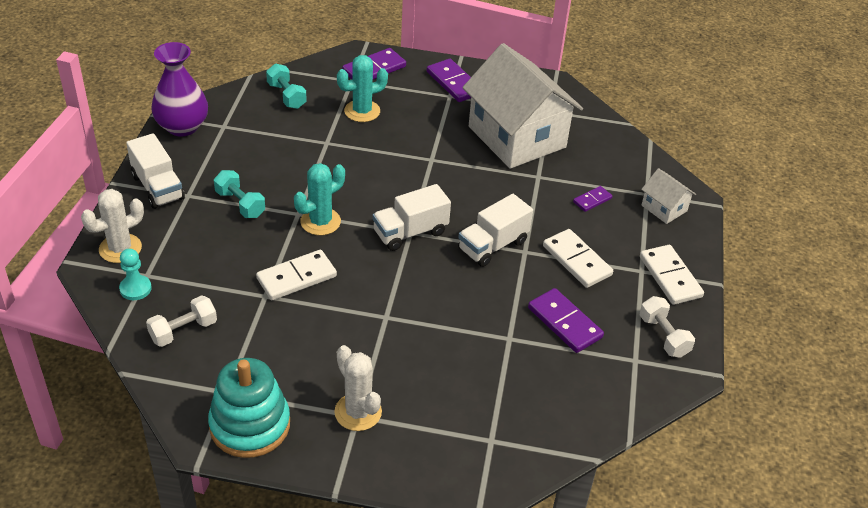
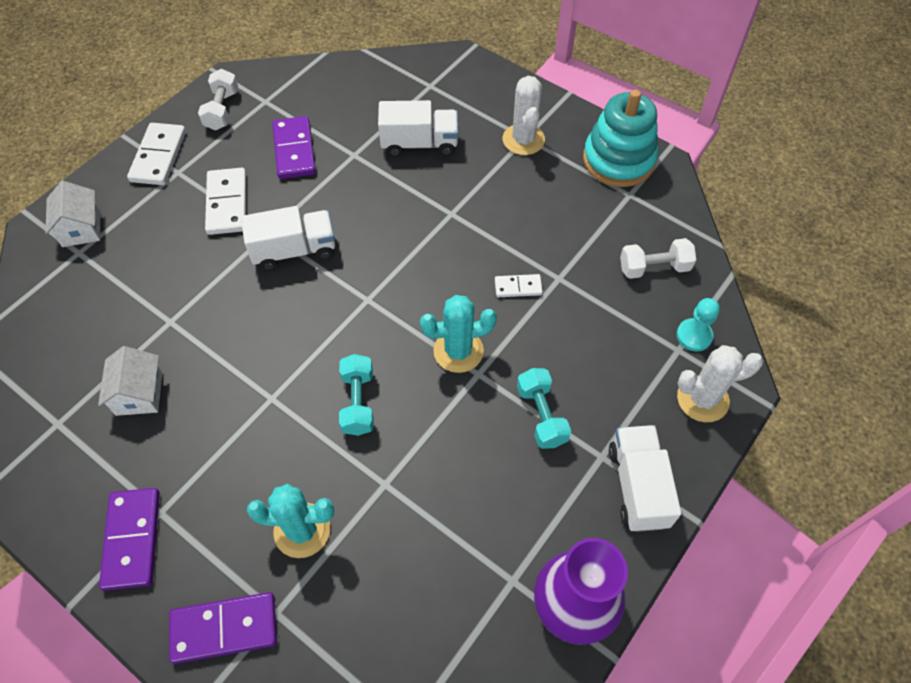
camera: 150 degrees left, 15 degrees up
white domino [256,250,337,300] -> white domino [495,274,543,297], size x0.56
turquoise dumbbell [266,64,307,109] -> turquoise dumbbell moved to [339,354,374,436]
white truck [372,184,451,251] -> white truck moved to [378,100,458,157]
white house [462,43,583,169] -> white house [98,346,163,416], size x0.43
purple domino [573,186,612,212] -> none

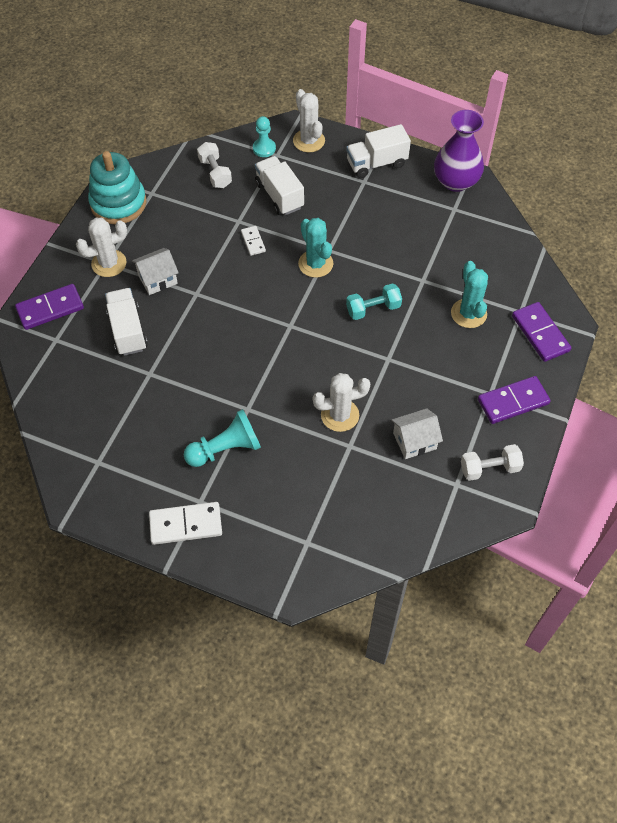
camera: 105 degrees left, 0 degrees up
white house [45,181,100,247] -> white house moved to [132,248,179,295]
white dumbbell [198,69,238,131] -> white dumbbell moved to [461,444,524,481]
white domino [205,168,246,235] -> turquoise pawn [184,409,261,467]
white truck [241,206,335,271] -> white truck moved to [255,156,304,215]
purple domino [272,116,316,179] -> purple domino moved to [15,284,84,330]
turquoise dumbbell [517,368,571,449] -> none
none -> white cactus [313,373,370,432]

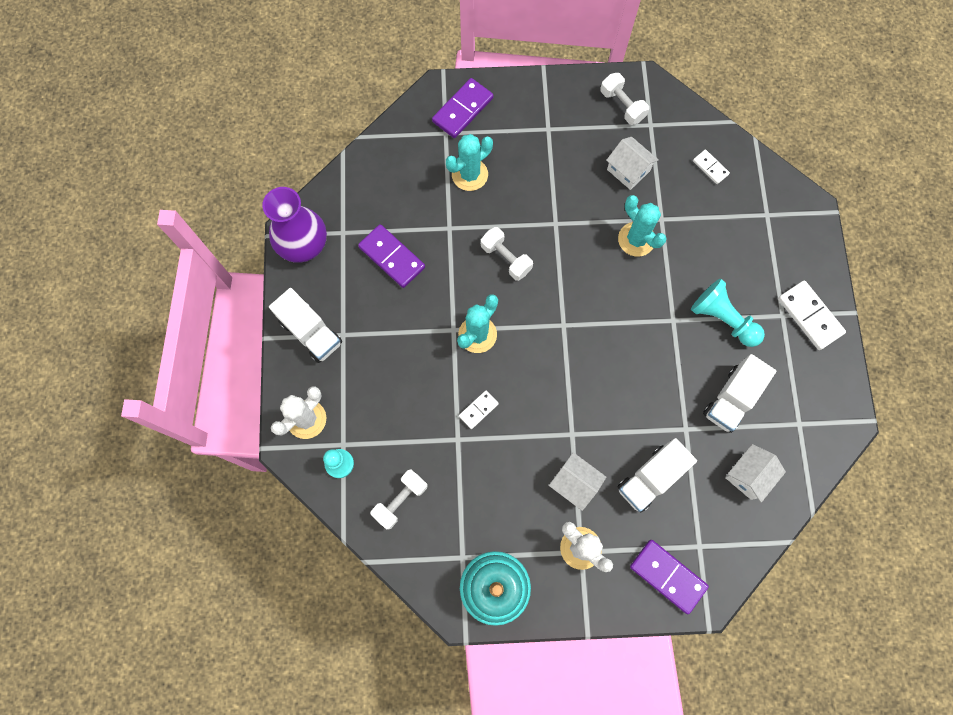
camera: 115 degrees left, 15 degrees up
white truck [255,156,304,215] -> white truck moved to [703,354,776,433]
white cactus [313,373,370,432] -> turquoise cactus [618,195,667,257]
turquoise dumbbell [346,283,402,320] -> white dumbbell [481,227,533,281]
purple domino [478,376,551,424] -> purple domino moved to [358,224,425,288]
none -> white domino [693,150,730,184]
none -> white house [725,444,786,503]

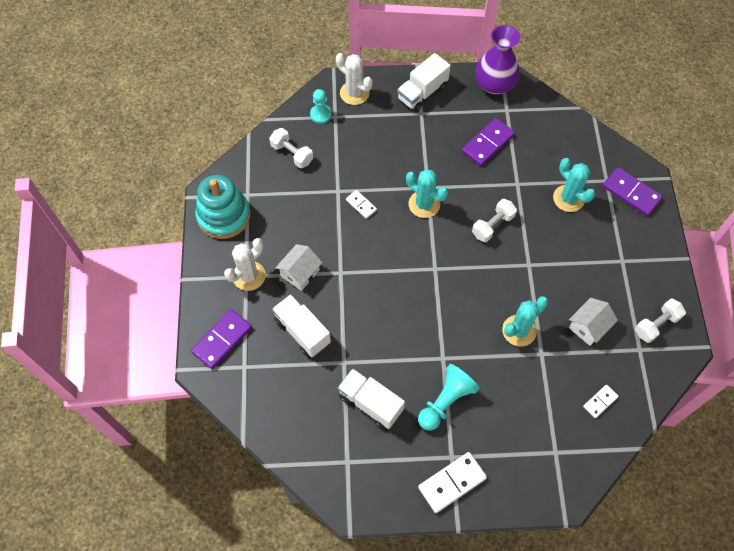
camera: 90 degrees right, 10 degrees down
white house [725,444,786,503] -> none

